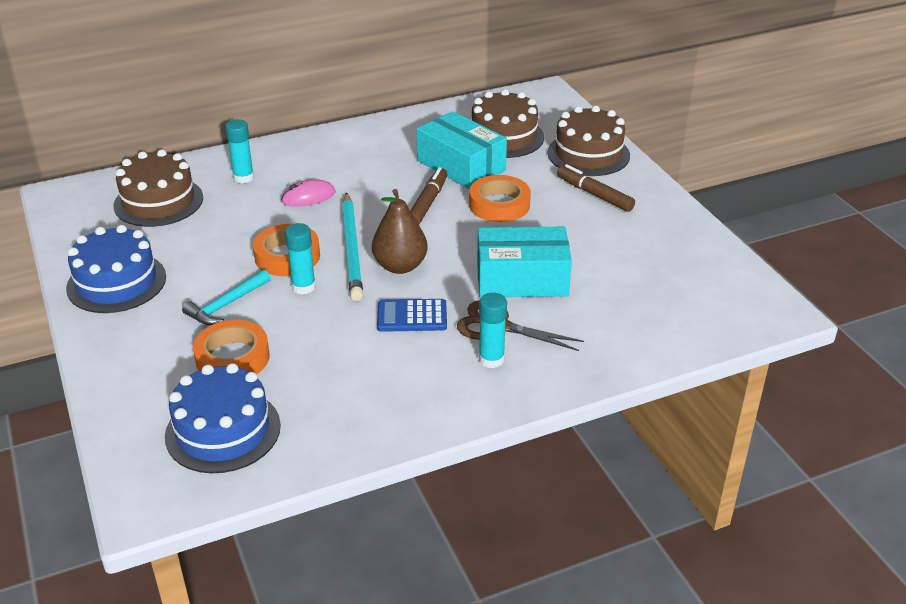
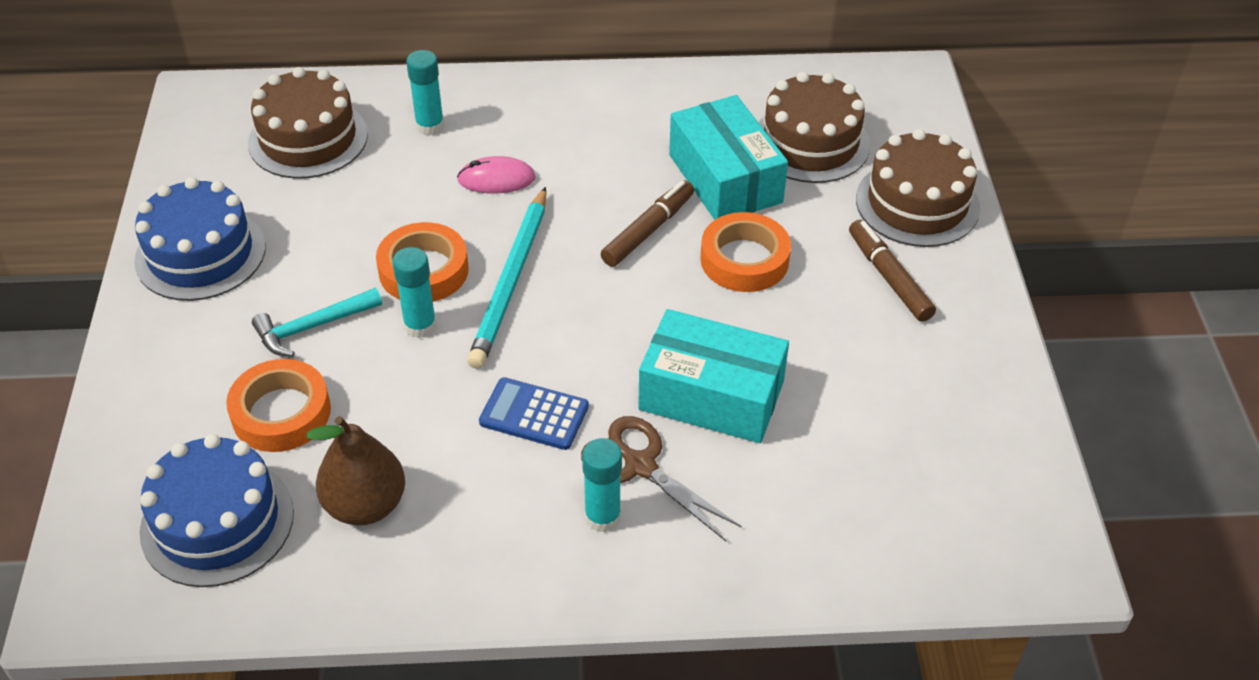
camera: 20 degrees right, 10 degrees up
brown pear [372,189,428,274] -> brown pear moved to [307,416,405,526]

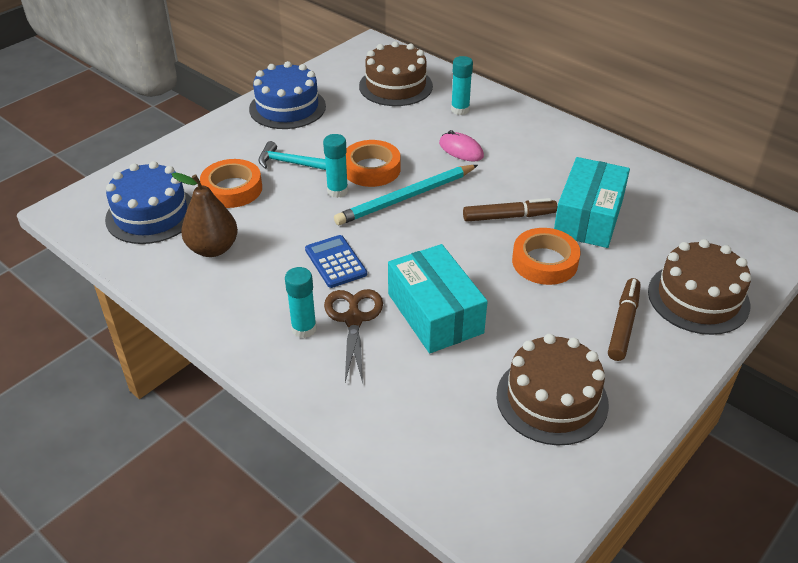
camera: 45 degrees right, 5 degrees down
brown cake [758,72,870,183] -> brown cake moved to [497,334,609,445]

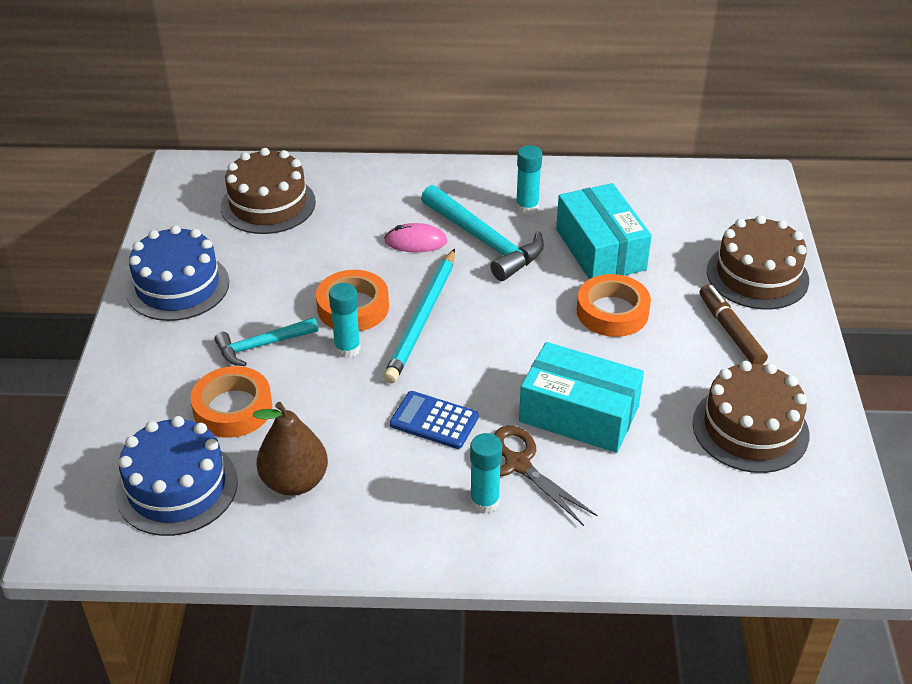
camera: 40 degrees left, 0 degrees up
turquoise glue stick [451,56,473,115] -> turquoise glue stick moved to [516,145,542,215]
brown marker [463,198,557,222] -> none
none -> turquoise hammer [421,185,544,281]

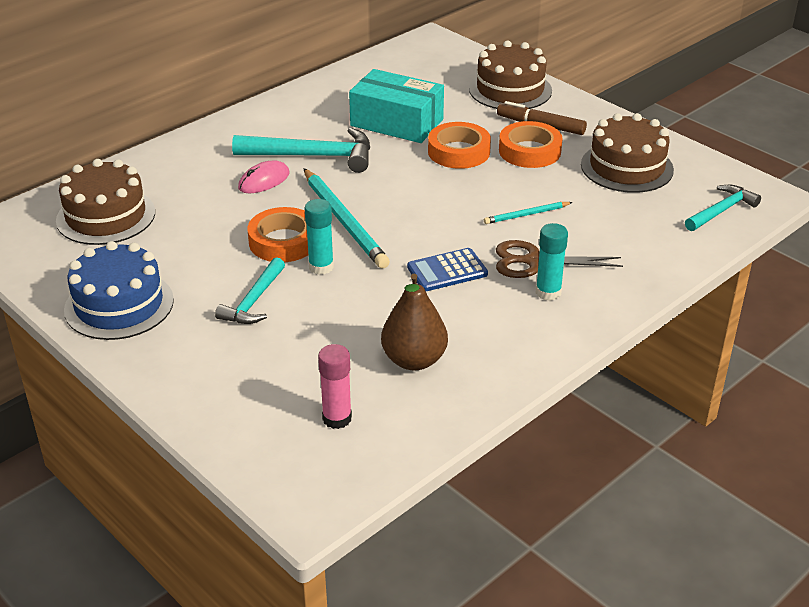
camera: 45 degrees left, 5 degrees down
blue cake [116,416,238,536] -> pink glue stick [318,344,352,429]
orange tape [191,366,272,438] -> orange tape moved to [499,121,563,168]
turquoise glue stick [516,145,542,215] -> none
turquoise box [519,342,644,453] -> turquoise pencil [484,202,573,224]
none -> turquoise hammer [685,185,761,231]

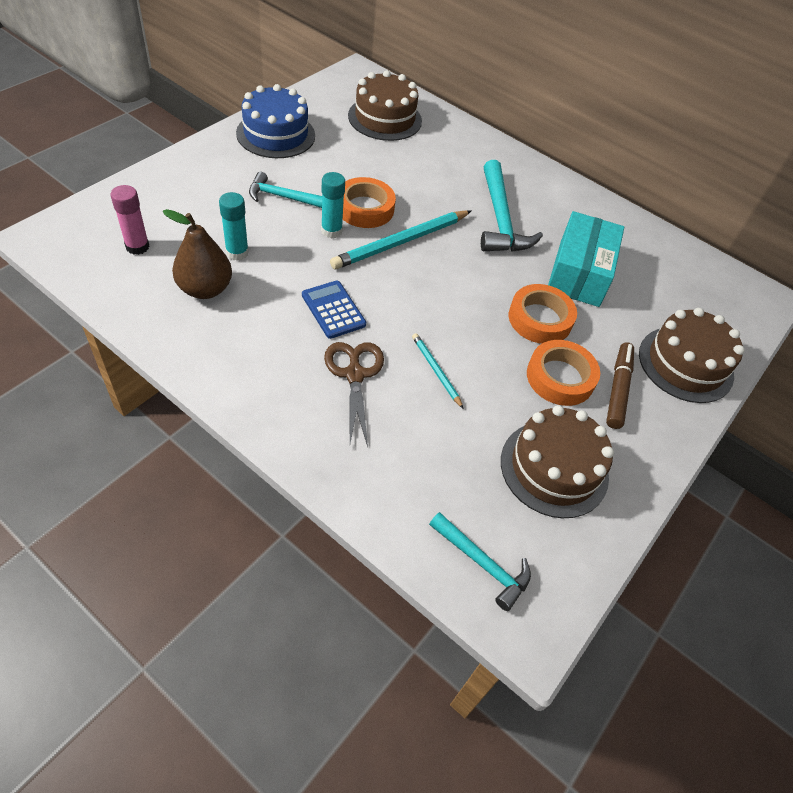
camera: 75 degrees right, 15 degrees up
pink mouse [238,160,290,193] -> none
turquoise glue stick [536,223,568,301] -> turquoise glue stick moved to [219,192,249,261]

